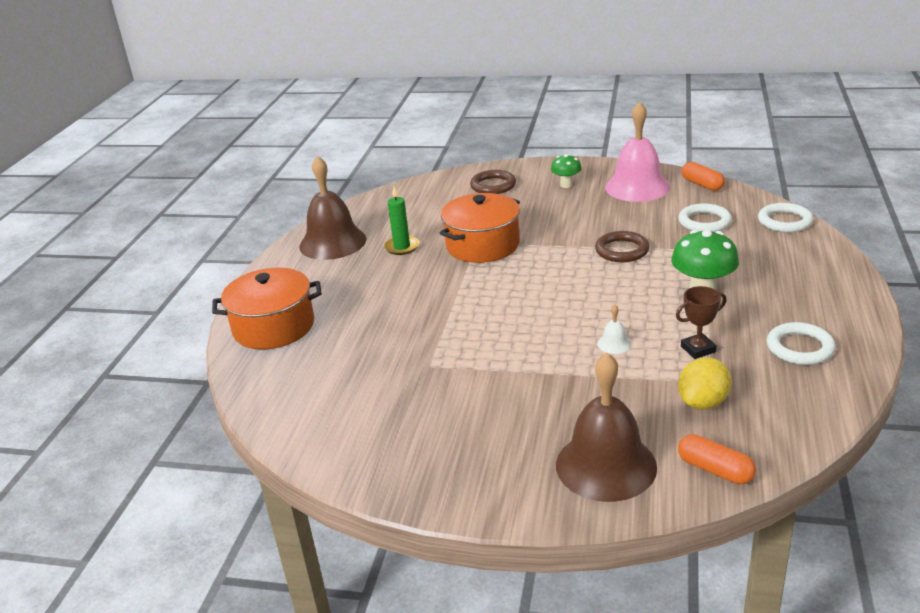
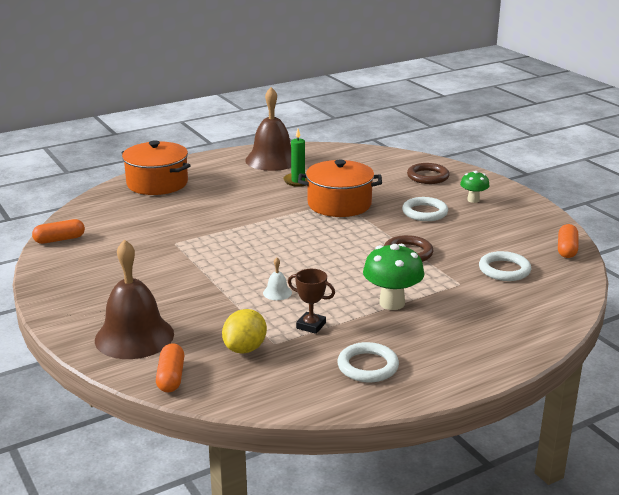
camera: 45 degrees right, 5 degrees down
pink bell [605,102,670,202] -> none
yellow lemon [678,357,731,410] -> yellow lemon turned 60 degrees counterclockwise [222,309,267,354]
white ring [758,203,813,233] -> white ring moved to [402,197,448,221]
none -> orange capsule [32,219,85,244]

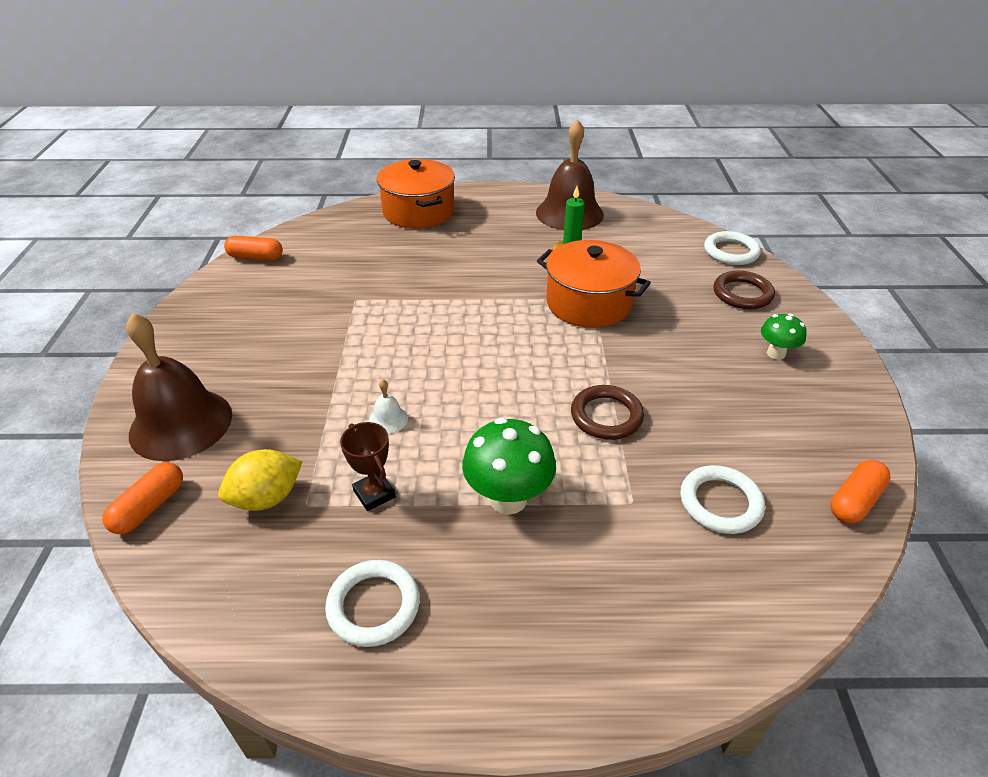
camera: 30 degrees right, 15 degrees up
white ring [402,197,448,221] -> white ring moved to [704,231,761,265]

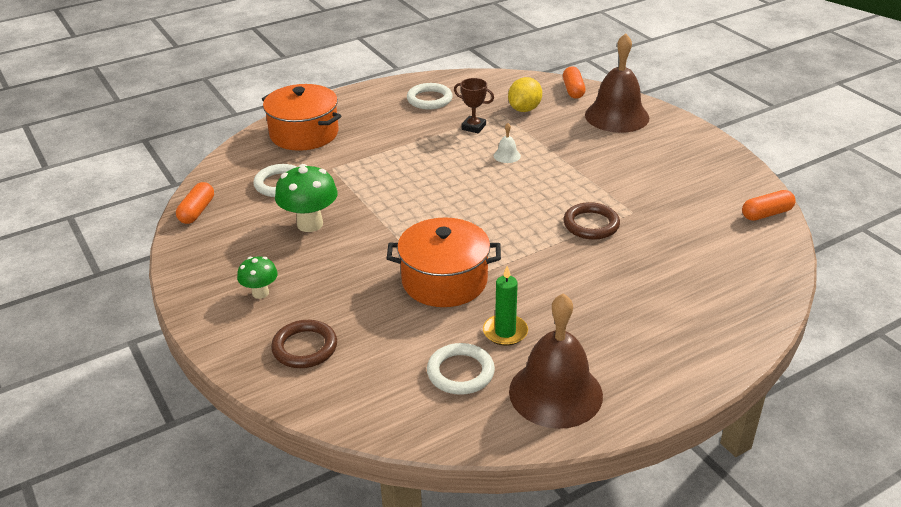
camera: 150 degrees right, 5 degrees down
orange pot [377,159,455,229] -> orange pot moved to [262,84,341,151]
green mushroom [462,418,556,515] -> green mushroom moved to [275,164,338,232]
brown ring [571,385,644,440] -> brown ring moved to [563,202,620,240]
white ring [704,231,761,265] -> white ring moved to [427,343,495,395]

